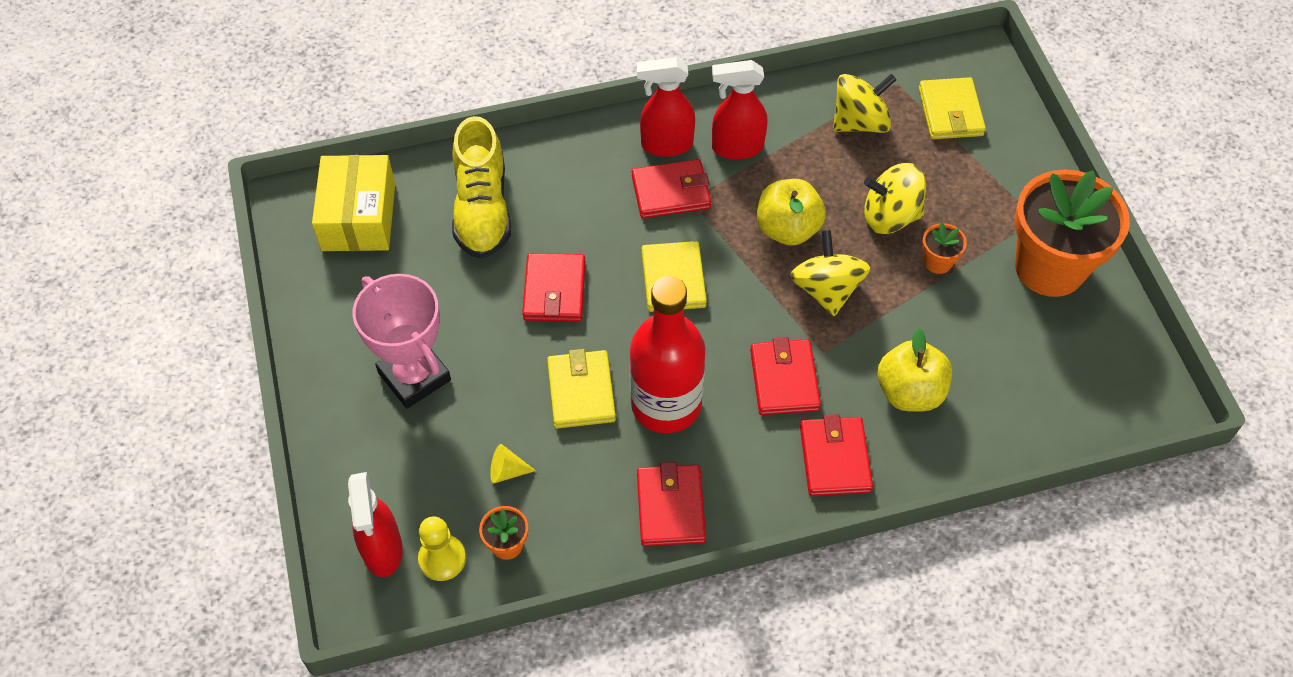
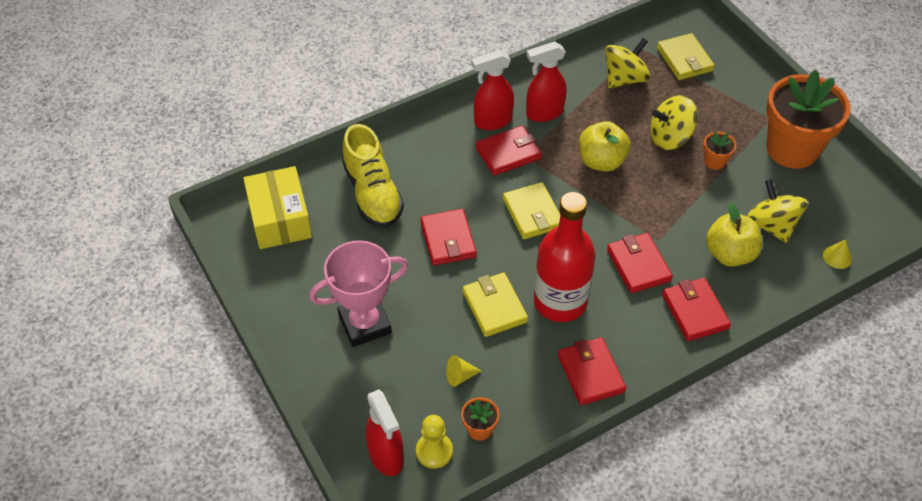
camera: 15 degrees left, 5 degrees down
pink trophy [353,274,451,409] -> pink trophy turned 60 degrees counterclockwise [309,240,408,347]
yellow spinning top [790,230,870,316] -> yellow spinning top moved to [747,179,808,243]
none -> yellow cone [823,240,852,269]

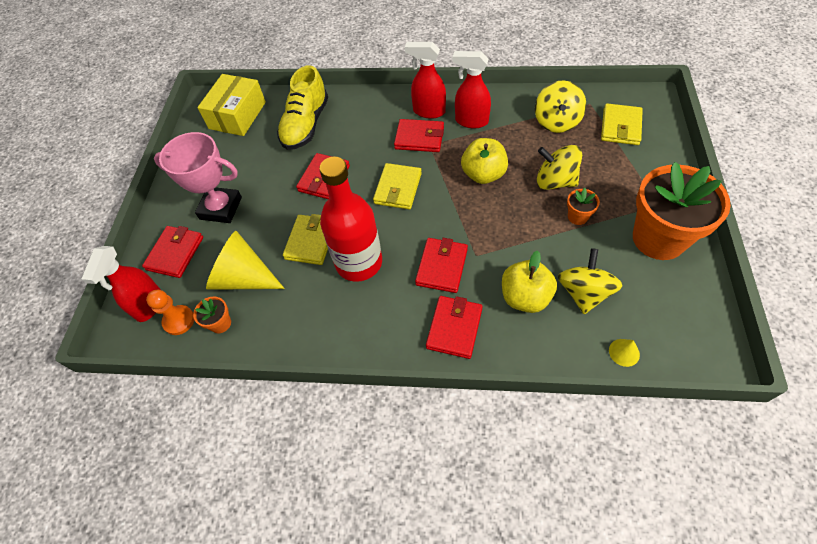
camera: 40 degrees right, 5 degrees up
yellow pawn [416,415,453,468] -> orange pawn [146,290,194,335]
yellow cone [446,355,481,387] -> yellow cone [206,231,285,290], size x2.40
red wallet [558,338,626,406] -> red wallet moved to [142,226,203,278]
yellow spinning top [605,38,650,88] -> yellow spinning top turned 105 degrees clockwise [535,81,586,133]

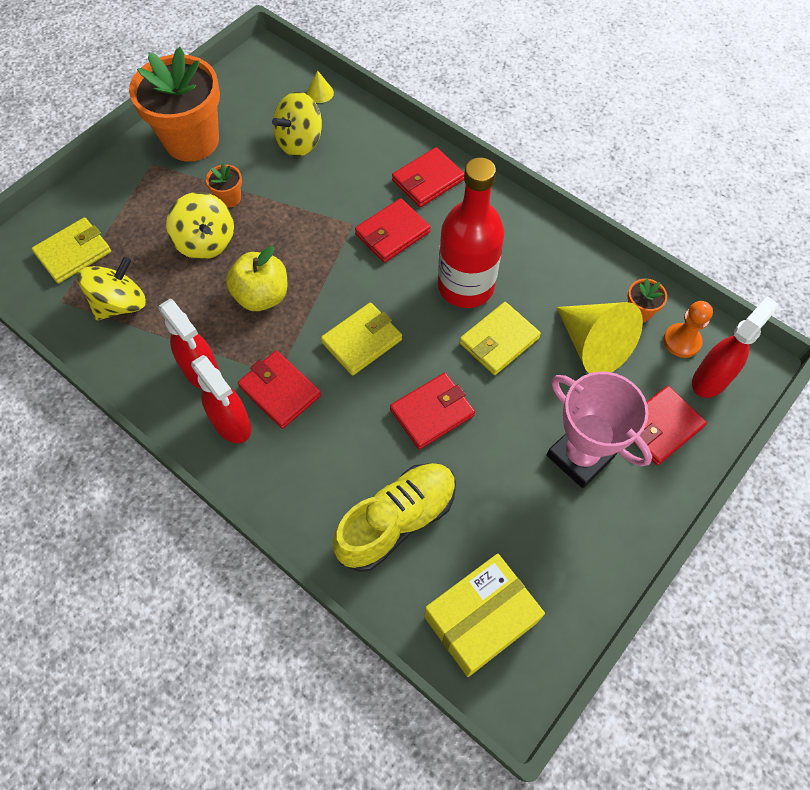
camera: 150 degrees left, 5 degrees up
yellow apple [502,251,557,313] -> none

